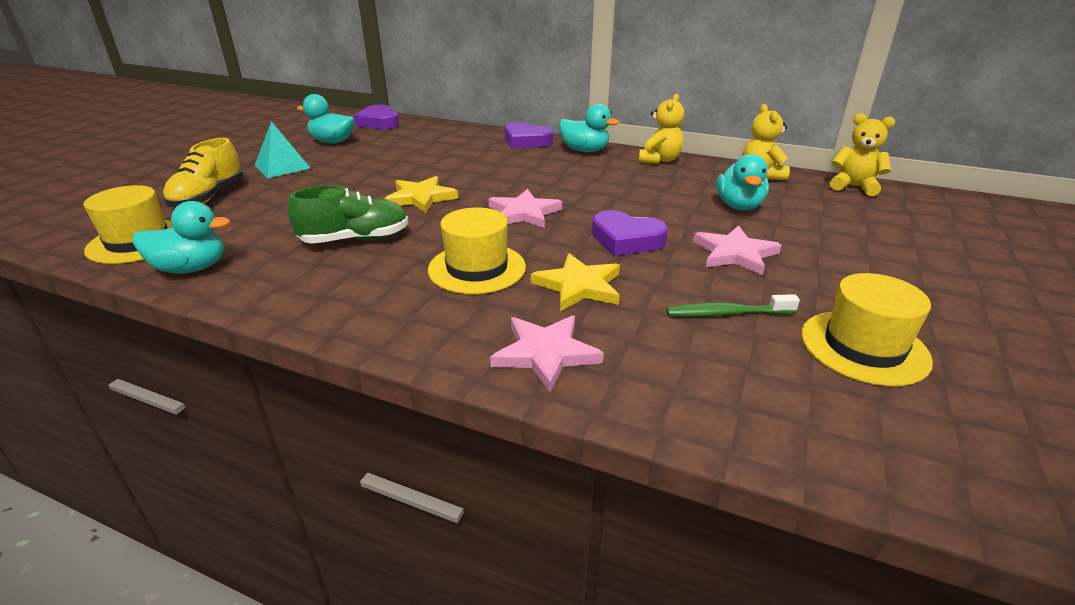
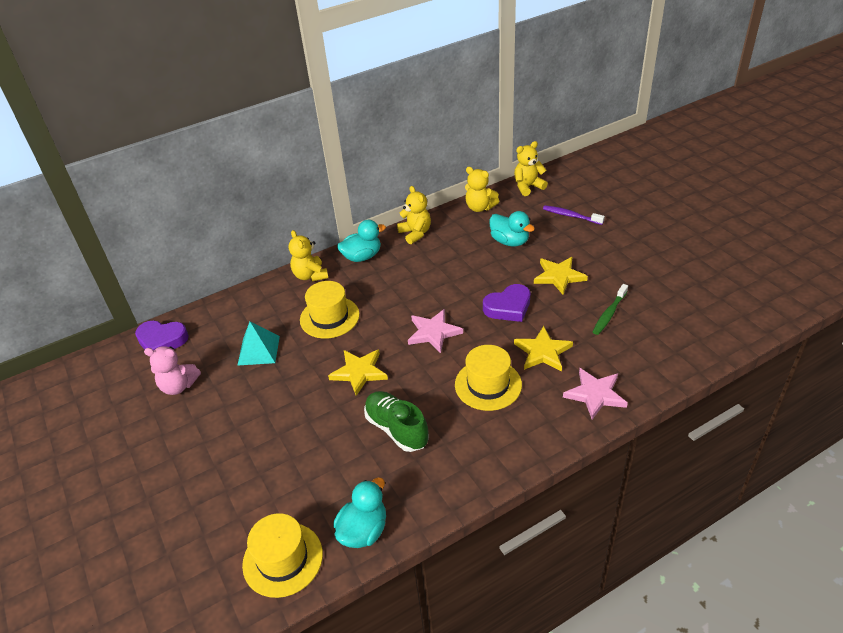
camera: 50 degrees left, 10 degrees up
yellow shoe [163,138,243,207] -> none
turquoise pyramid [255,121,311,178] -> turquoise pyramid moved to [237,321,280,366]
green shoe [287,185,409,244] -> green shoe turned 60 degrees counterclockwise [364,391,429,452]
turquoise duck [297,94,355,143] -> pink teddy bear [144,346,201,395]
purple heart [504,122,553,148] -> yellow teddy bear [289,230,328,281]
pink star [693,225,782,276] -> yellow star [534,257,588,294]
yellow hat [801,273,933,386] -> yellow hat moved to [300,281,360,339]
none -> purple toothbrush [543,205,605,225]

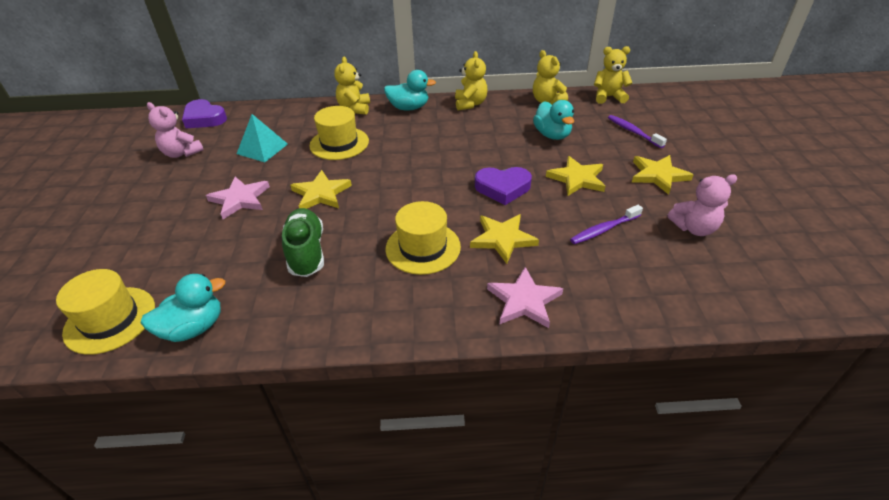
camera: 25 degrees right, 0 degrees up
pink star [408,309,463,353] -> pink star moved to [206,177,270,219]
green toothbrush [593,284,628,335] -> purple toothbrush [570,205,643,244]
none -> yellow star [632,155,693,195]
none -> pink teddy bear [667,174,737,236]

